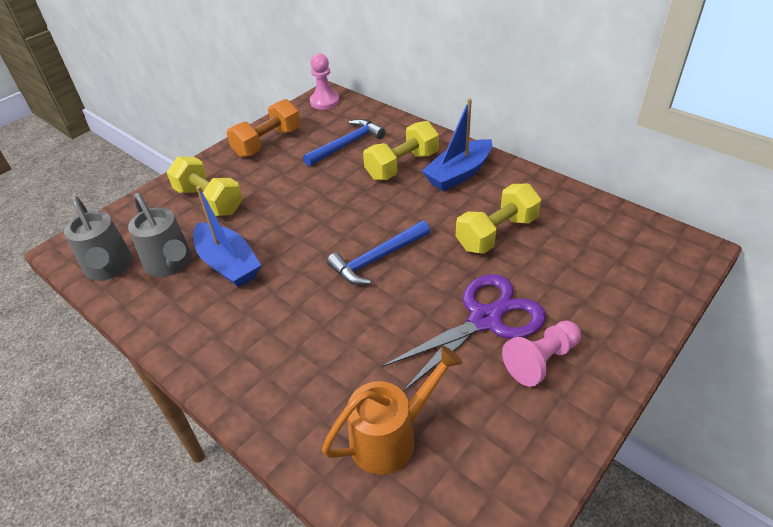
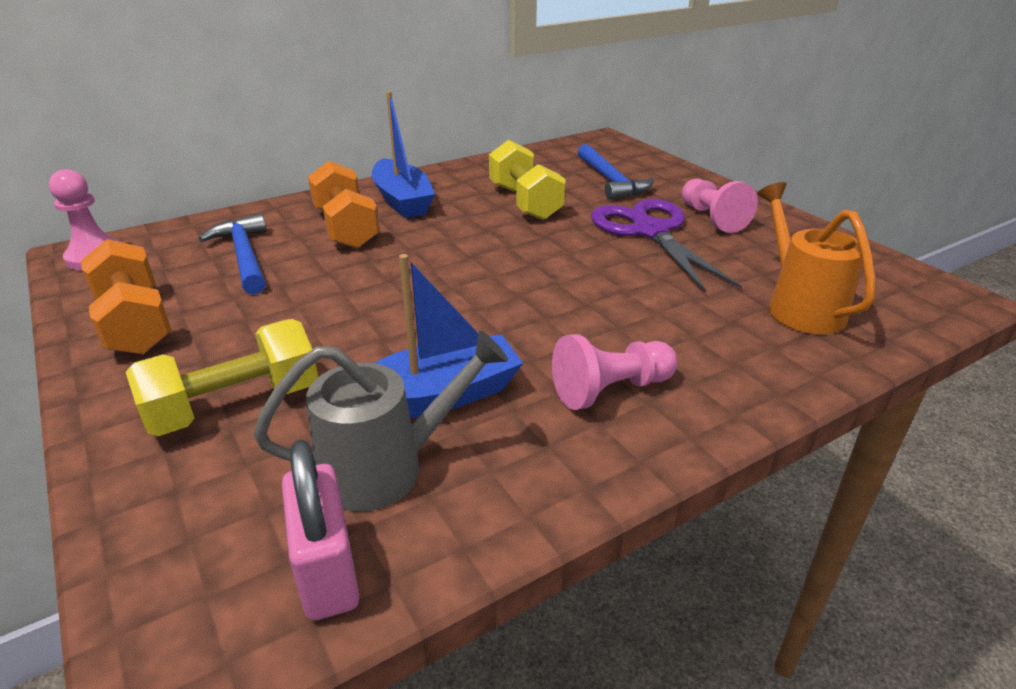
camera: 75 degrees left, 10 degrees down
grey watering can [64,196,133,281] -> pink padlock [282,439,360,620]
blue hammer [327,221,430,285] -> blue hammer moved to [578,144,654,200]
yellow dumbbell [363,121,439,180] -> orange dumbbell [308,161,380,249]
none -> pink pawn [552,334,678,410]

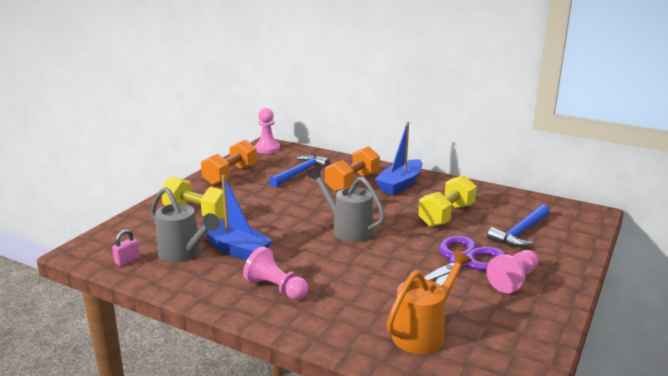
camera: 60 degrees right, 10 degrees down
pink padlock [282,439,360,620] -> pink padlock [112,229,140,266], size x0.57
none -> grey watering can [308,168,385,242]

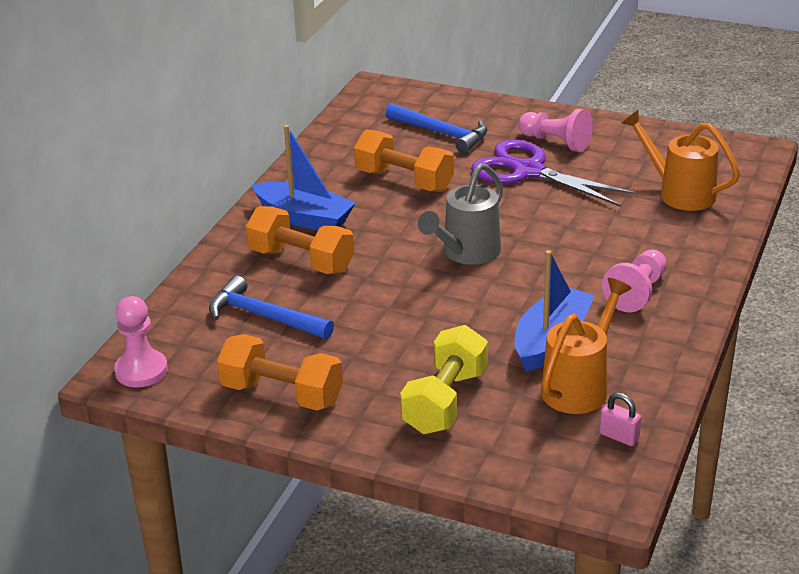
camera: 95 degrees left, 10 degrees up
grey watering can [151,187,220,262] -> orange watering can [541,278,632,414]
yellow dumbbell [418,175,477,227] -> orange dumbbell [354,129,454,192]

